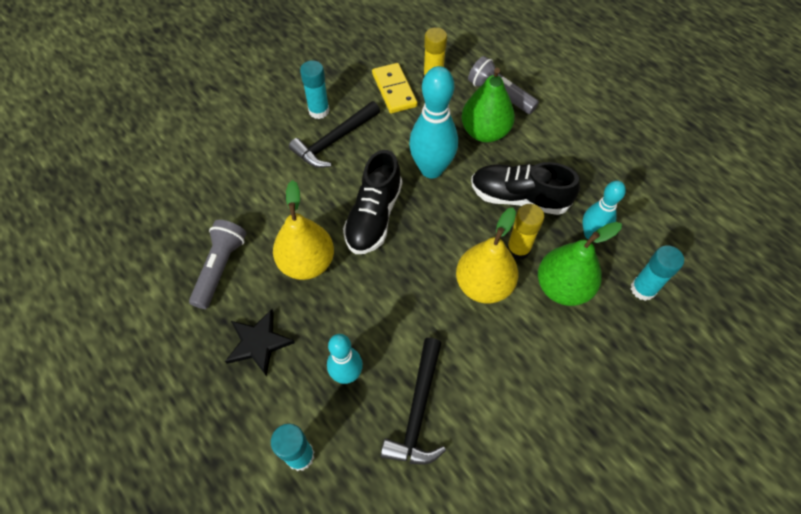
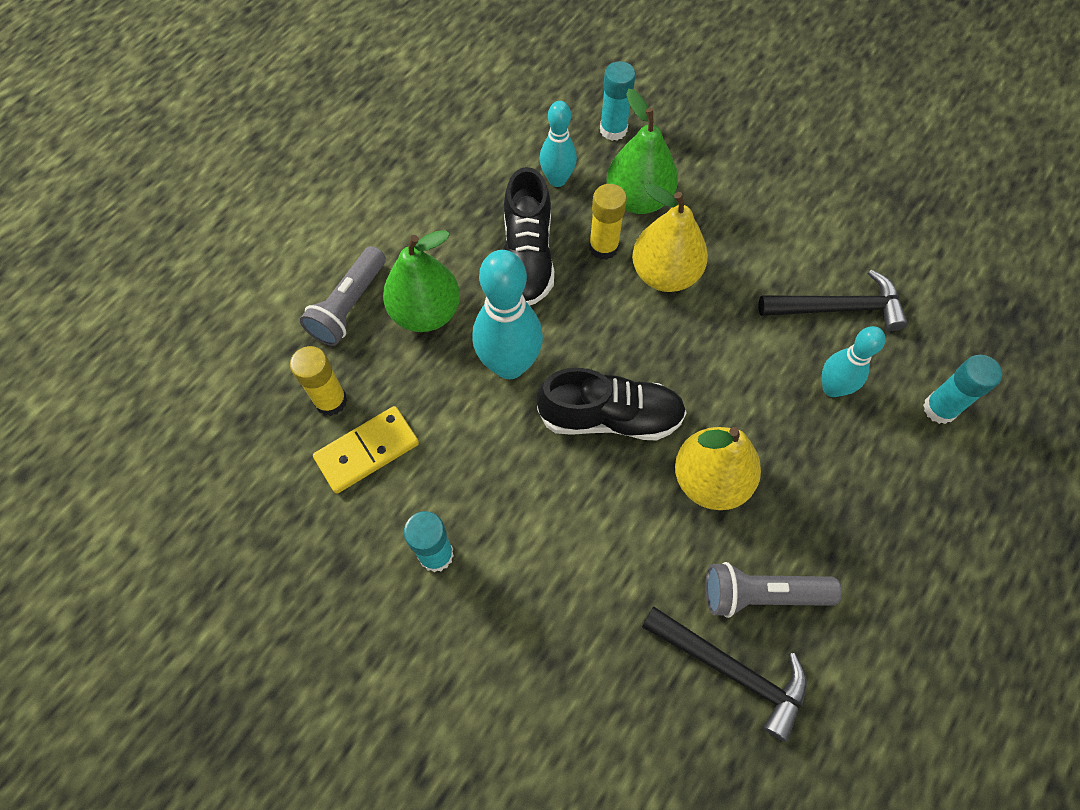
camera: 105 degrees left, 5 degrees up
black star [225,309,295,377] -> none
black hammer [289,101,380,168] -> black hammer moved to [642,606,807,742]

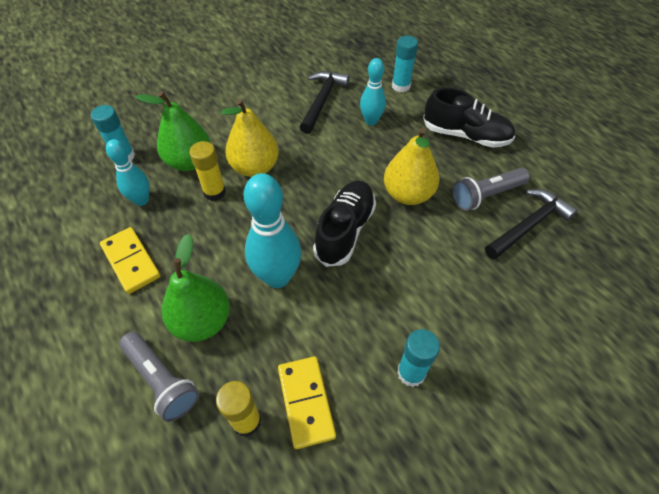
camera: 70 degrees left, 10 degrees down
black shoe [503,167,554,306] -> black shoe moved to [423,88,515,148]
grey flashlight [705,562,842,618] -> grey flashlight turned 45 degrees clockwise [452,168,530,211]
none -> yellow domino [100,227,161,294]

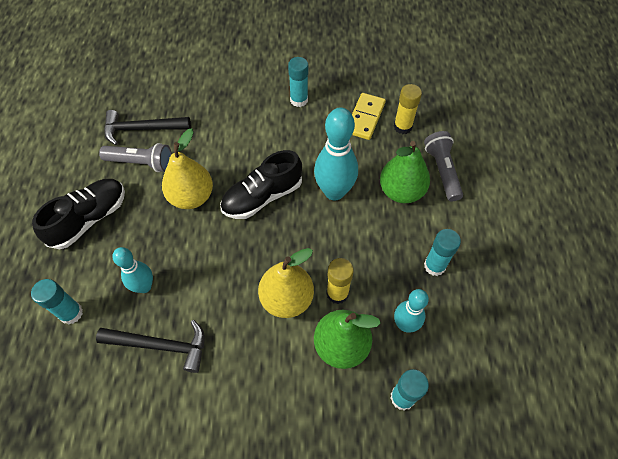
camera: 145 degrees left, 5 degrees up
yellow domino [100,227,161,294] -> turquoise glue stick [424,229,461,276]
black hammer [300,71,350,134] -> black hammer turned 135 degrees counterclockwise [96,320,205,373]
black shoe [423,88,515,148] -> black shoe turned 75 degrees clockwise [32,179,125,249]

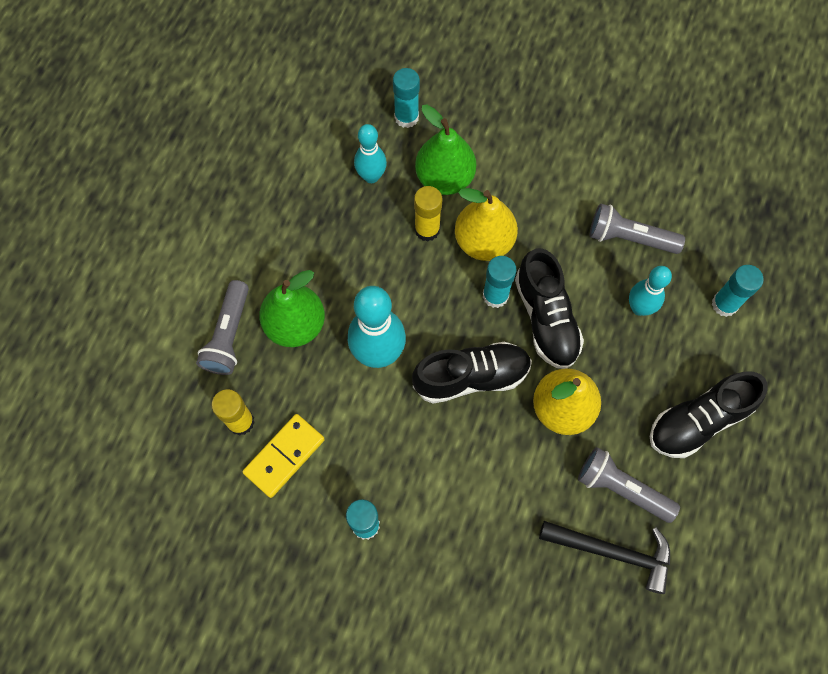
camera: 160 degrees left, 10 degrees up
black hammer [96,320,205,373] -> grey flashlight [590,204,685,254]
turquoise glue stick [424,229,461,276] -> turquoise glue stick moved to [483,256,516,308]
none -> black shoe [515,248,584,369]

